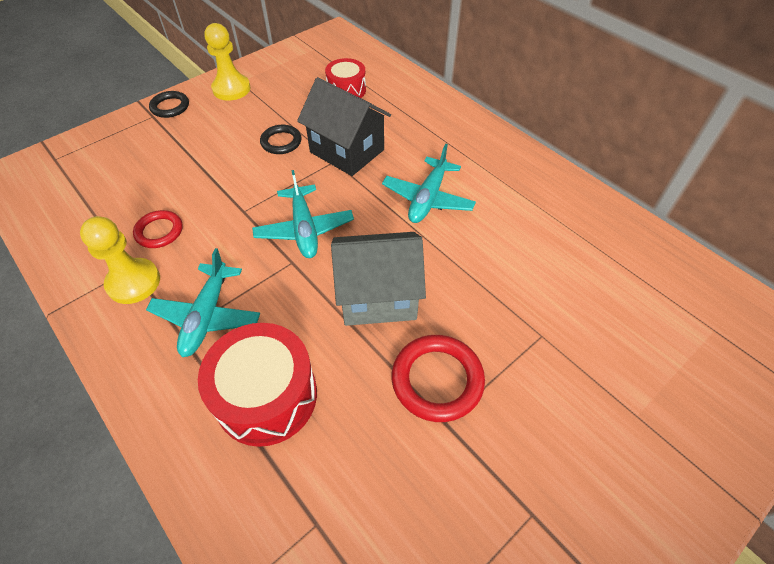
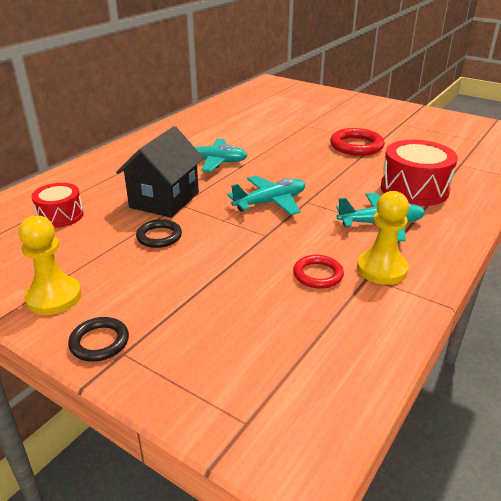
camera: 105 degrees left, 20 degrees down
grey house [331,232,426,326] -> none

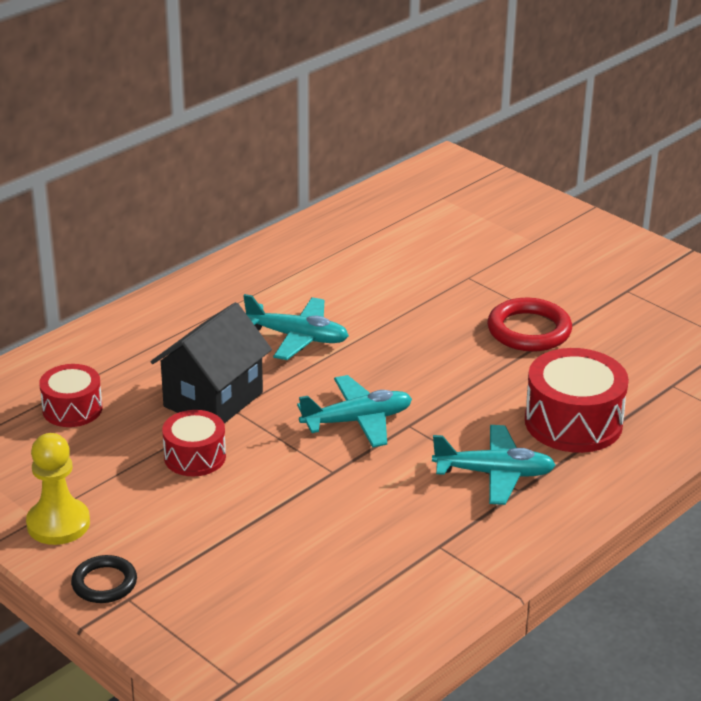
camera: 10 degrees right, 0 degrees up
black ring [136,219,182,248] -> red drum [162,410,226,476]
red ring [293,255,344,289] -> none
yellow pawn [357,191,409,285] -> none

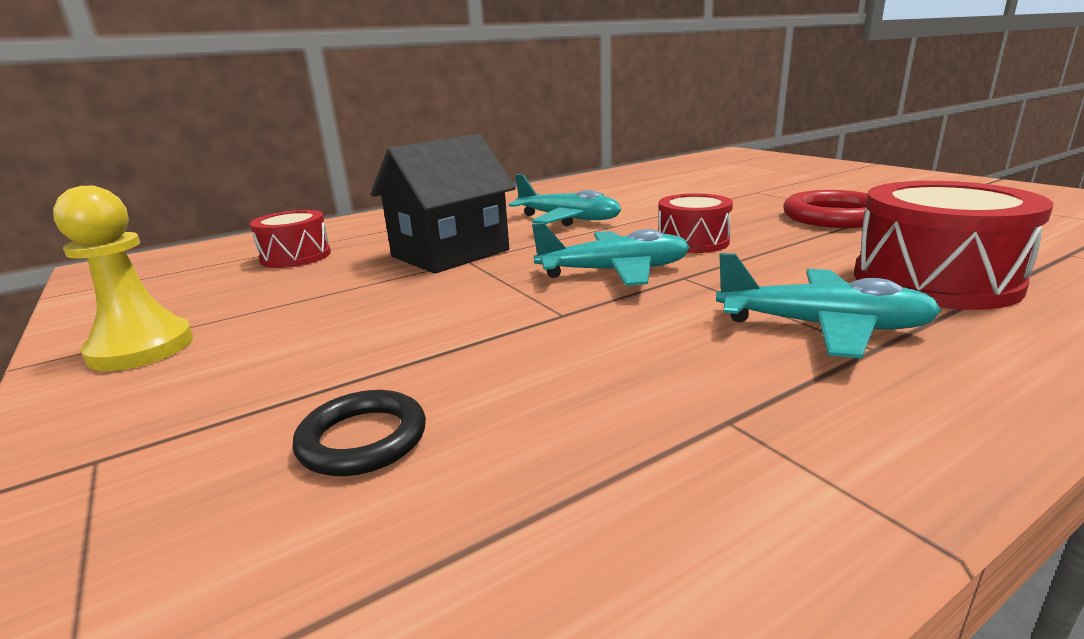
camera: 15 degrees right, 10 degrees down
black ring [71,555,137,603] -> black ring moved to [292,390,426,476]
red drum [162,410,226,476] -> red drum moved to [658,193,733,253]

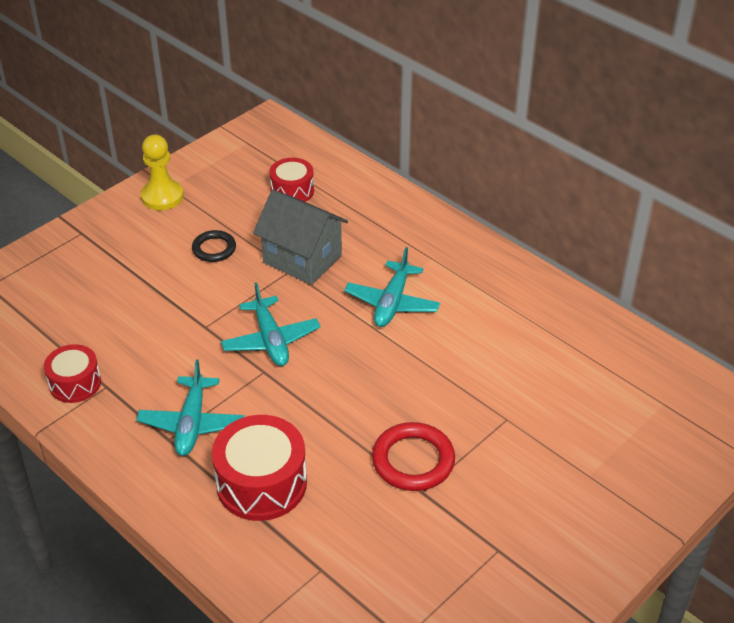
camera: 75 degrees right, 20 degrees up
black ring [292,390,426,476] -> black ring moved to [192,230,236,262]
black house [371,134,516,274] -> grey house [253,190,348,285]
red drum [658,193,733,253] -> red drum moved to [44,344,101,403]

